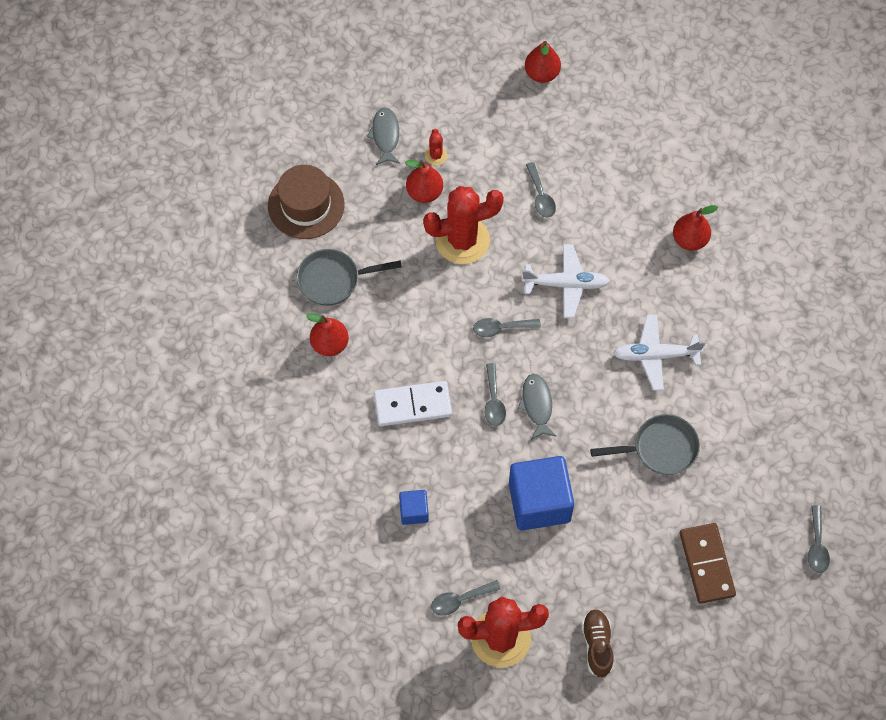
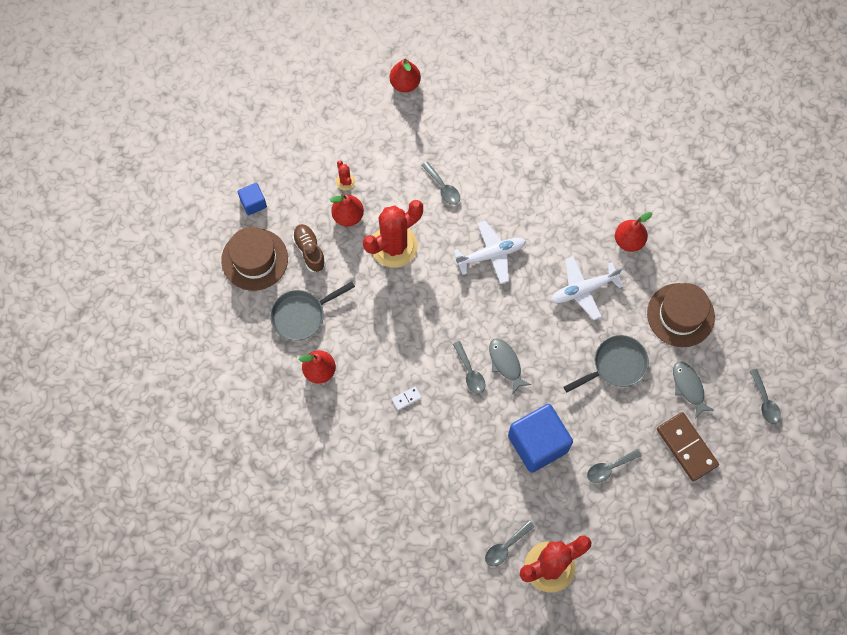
camera: 20 degrees left, 5 degrees up
grey fish [367,107,400,165] -> grey fish moved to [673,362,714,419]
white domino [374,381,452,426] -> white domino [392,387,422,410], size x0.43
blue cube [399,490,429,525] -> blue cube moved to [238,183,267,215]
grey spoon [473,318,541,337] -> grey spoon moved to [587,449,642,483]
brown shoe [581,609,614,678] -> brown shoe moved to [292,224,326,272]
red pear [673,205,718,251] -> red pear moved to [615,212,652,252]
none -> brown hat [647,283,715,347]

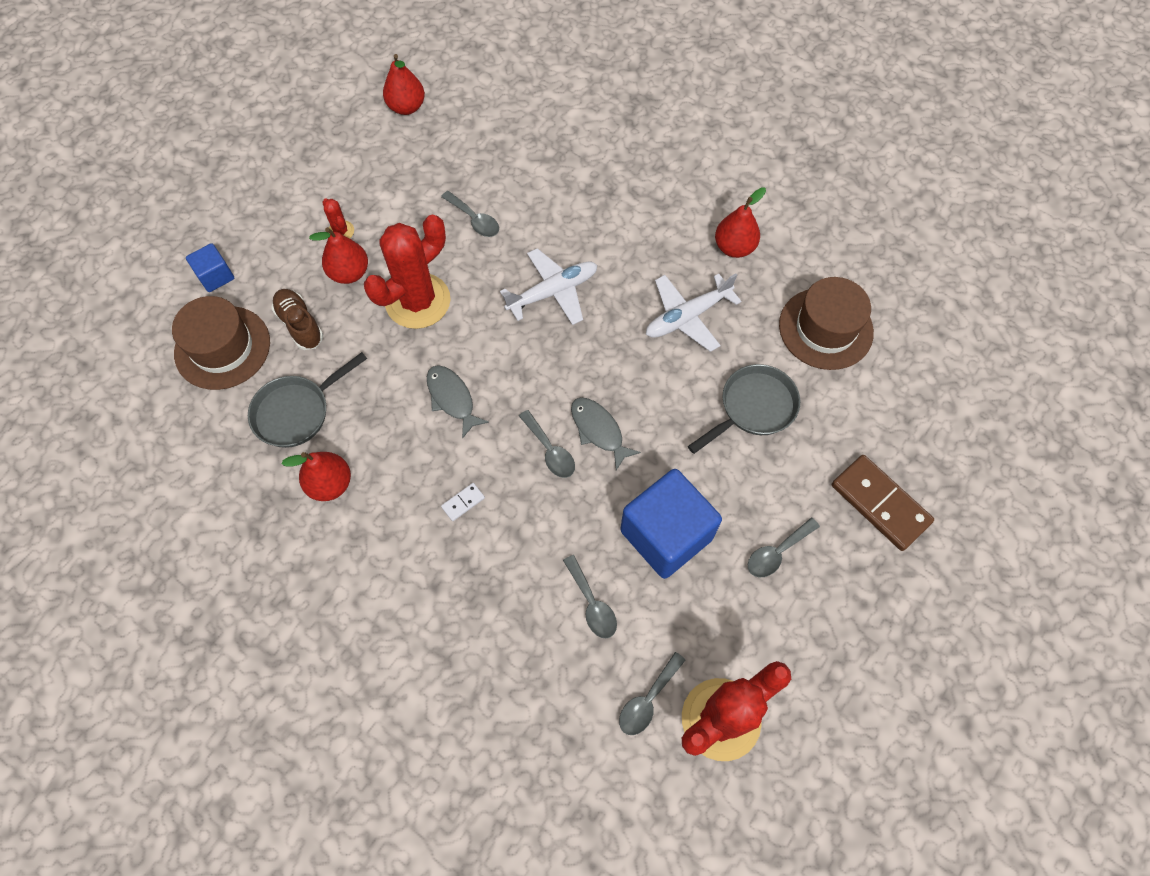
camera: 10 degrees left, 5 degrees down
grey fish [673,362,714,419] -> grey fish moved to [427,365,489,439]
grey spoon [750,369,781,424] -> grey spoon moved to [563,555,617,638]

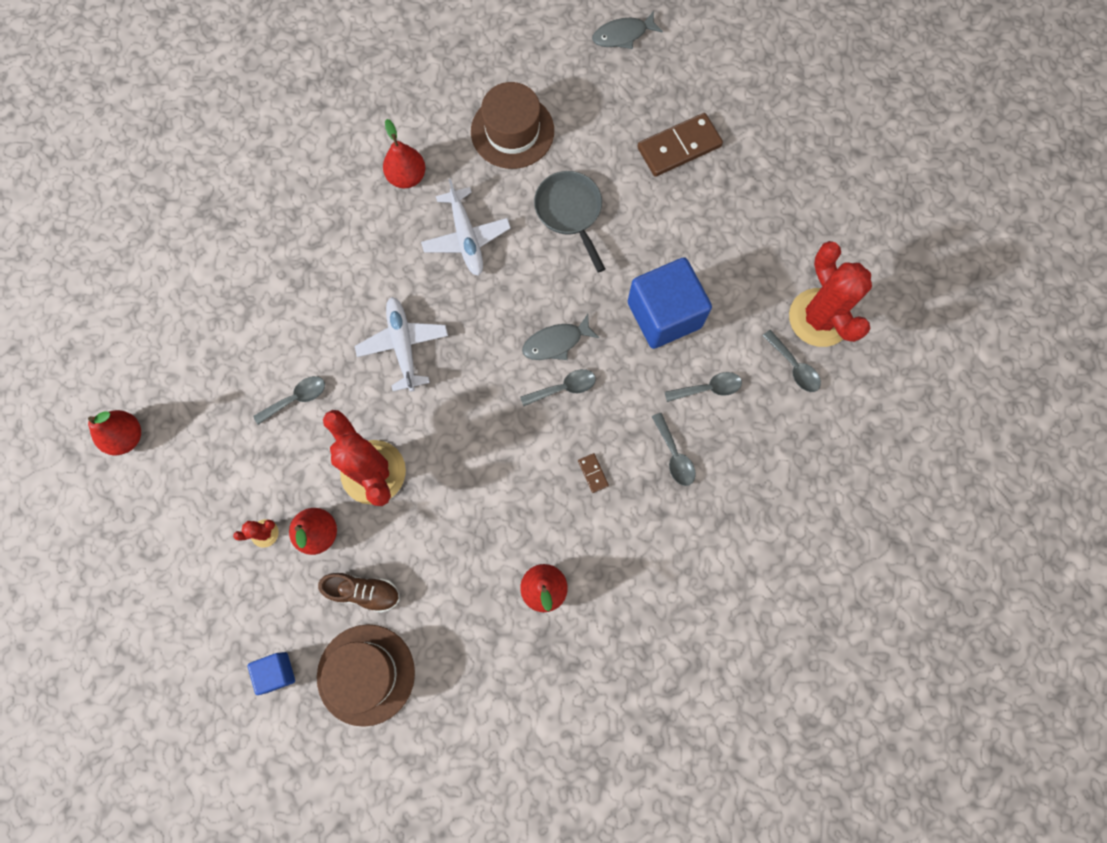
camera: 75 degrees left, 10 degrees up
grey pan [248,352,367,448] -> none
brown shoe [271,289,323,350] -> brown shoe turned 150 degrees counterclockwise [318,572,400,613]
grey fish [427,365,489,439] -> grey fish moved to [592,11,663,49]
white domino [441,483,485,521] -> brown domino [578,453,609,493]
grey spoon [747,517,820,577] -> grey spoon moved to [652,413,696,486]

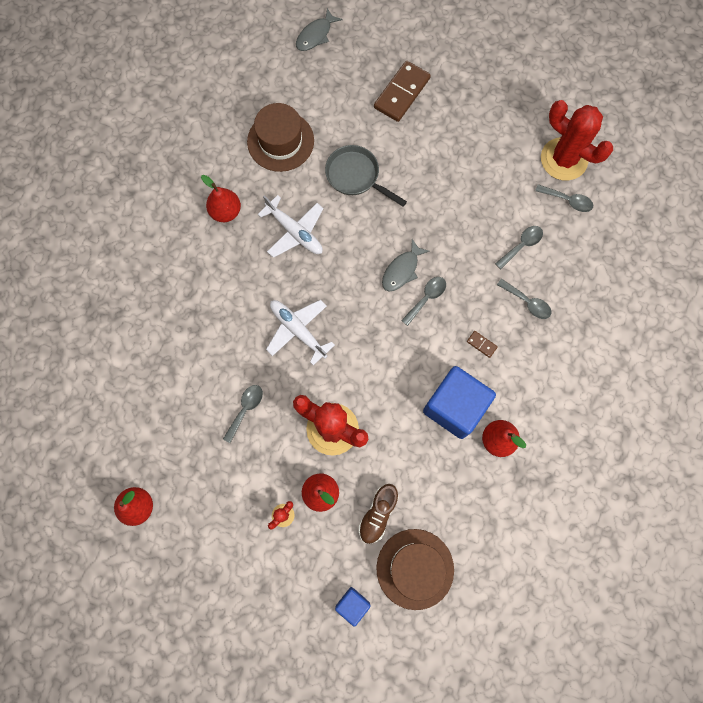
camera: 30 degrees left, 0 degrees up
brown shoe [318,572,400,613] -> brown shoe turned 135 degrees clockwise [359,484,399,544]
blue cube [628,257,712,349] -> blue cube moved to [423,366,496,439]

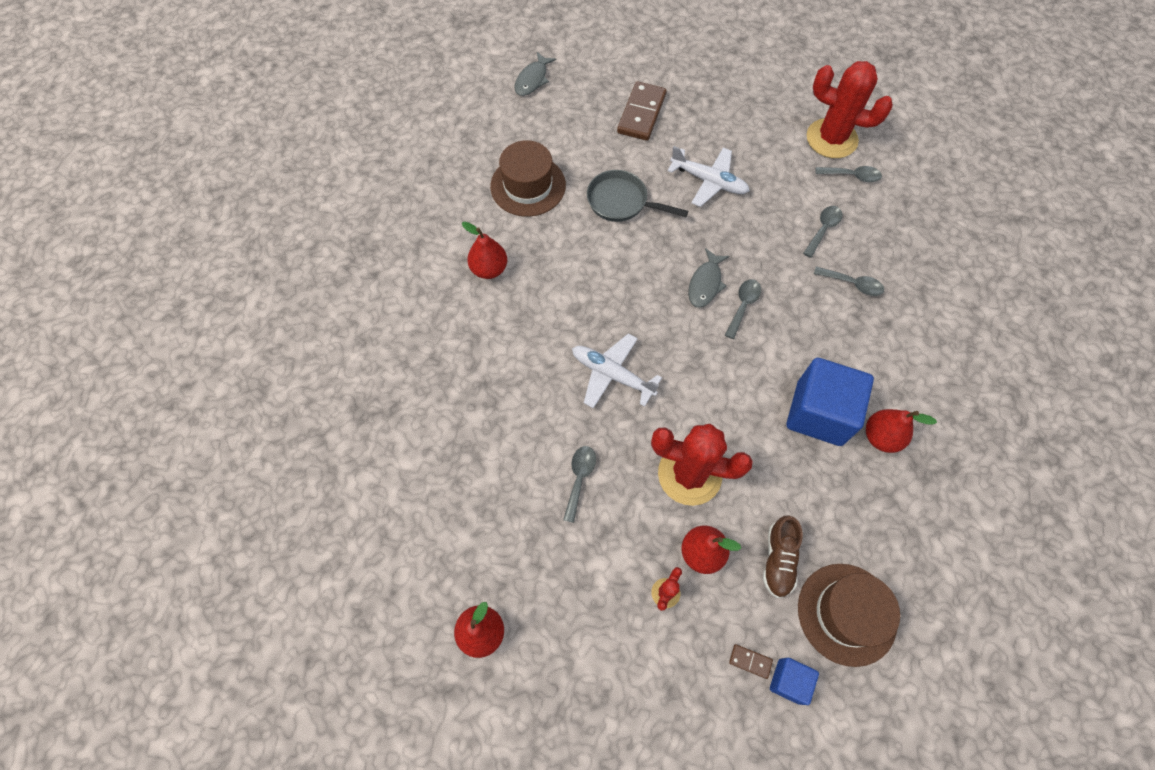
camera: 15 degrees left, 10 degrees down
white plane [258,195,324,258] -> white plane moved to [667,146,750,207]
brown domino [467,331,498,358] -> brown domino moved to [729,644,773,679]

